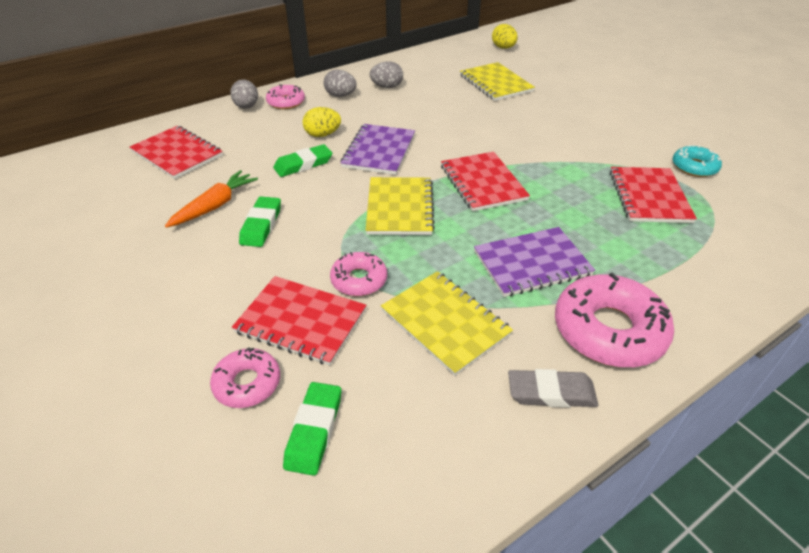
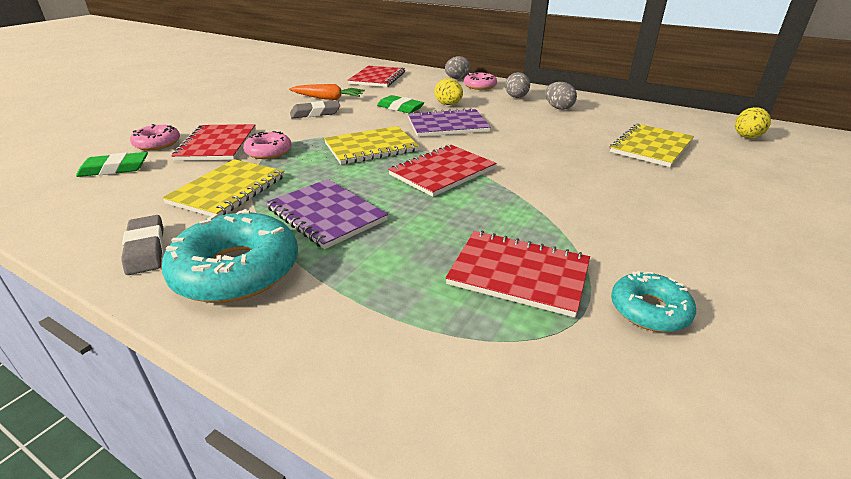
camera: 65 degrees right, 10 degrees down
green eraser [239,196,281,247] -> grey eraser [290,101,340,118]
pink donut [555,273,674,367] -> turquoise donut [162,209,298,303]
red notebook [610,167,697,223] -> red notebook turned 45 degrees clockwise [445,231,590,317]

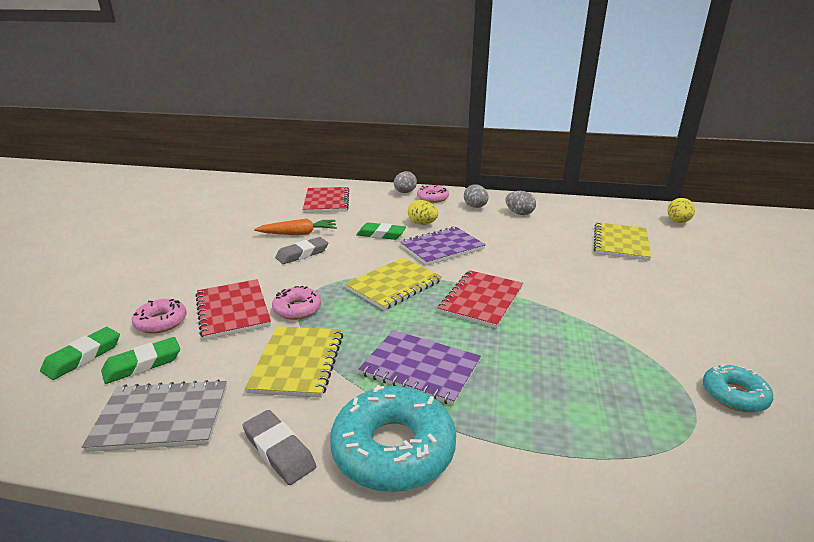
camera: 20 degrees left, 5 degrees down
red notebook [445,231,590,317] -> none
none -> green eraser [40,327,120,380]
none -> grey notebook [82,379,227,452]

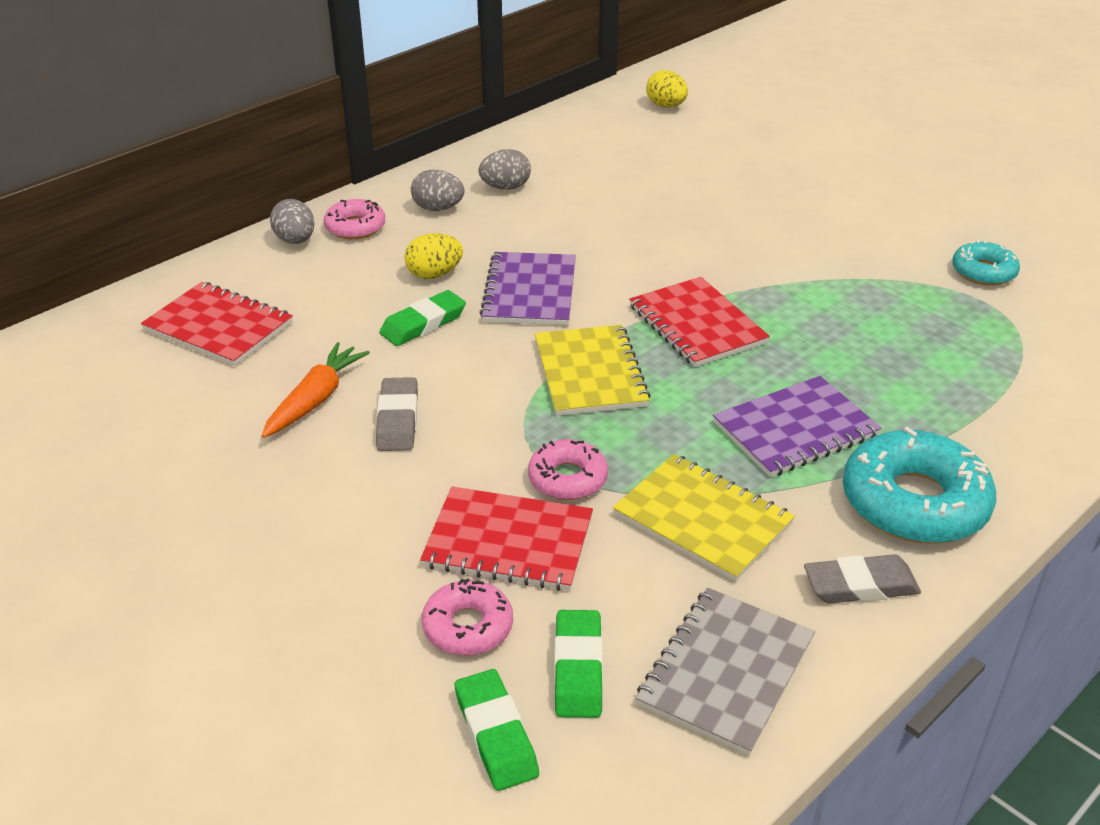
camera: 55 degrees left, 10 degrees up
yellow notebook [594,222,651,261] -> none

